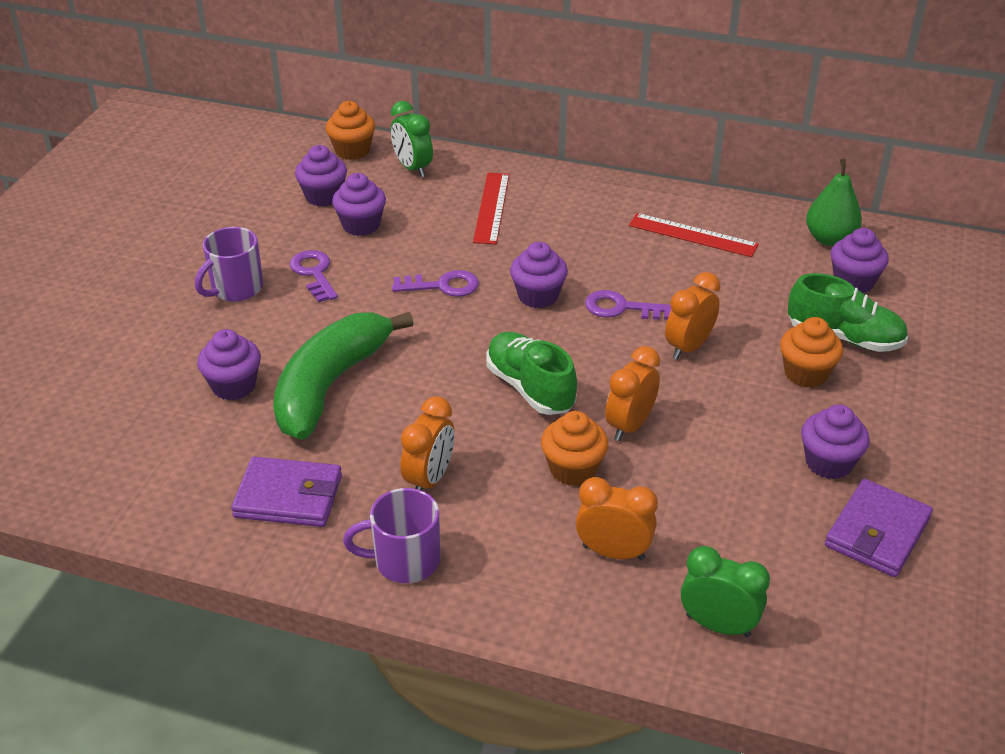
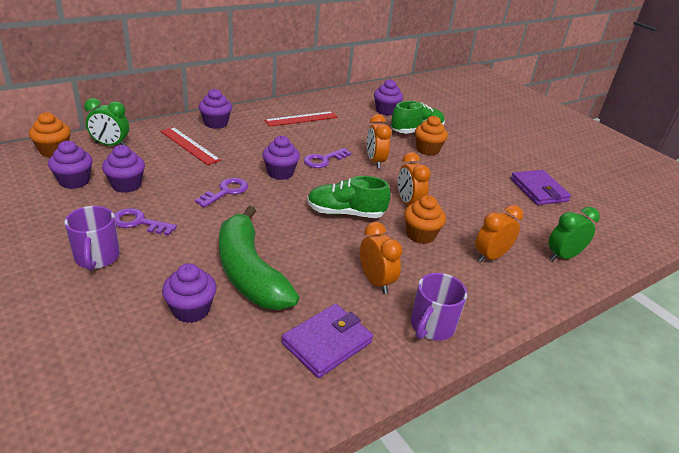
camera: 55 degrees left, 5 degrees down
purple cupcake [801,405,870,479] -> purple cupcake moved to [199,89,232,129]
green pear [806,158,862,246] -> none

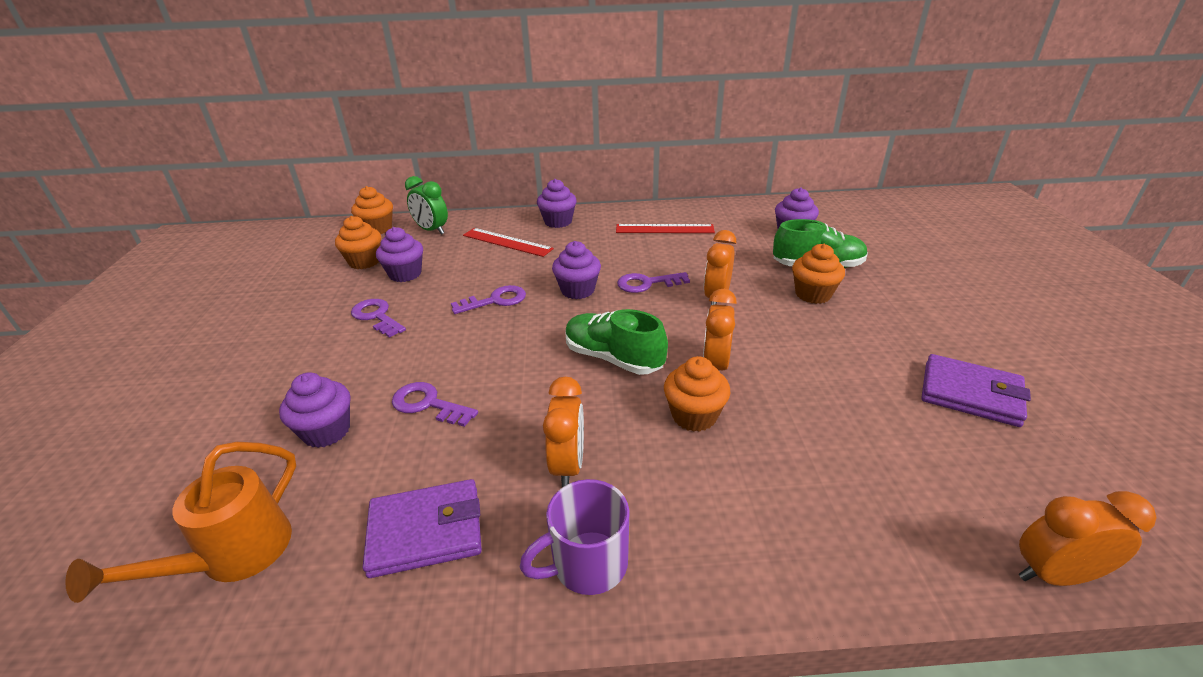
camera: 35 degrees right, 0 degrees up
purple cupcake [48,141,93,189] -> orange cupcake [335,216,381,269]
purple mug [64,206,120,271] -> none
red ruler [160,127,221,165] -> red ruler turned 45 degrees counterclockwise [463,228,554,257]
green banana [219,206,299,310] -> purple key [392,382,478,427]
orange clock [475,205,523,263] -> orange clock moved to [1019,491,1157,586]
purple wallet [511,170,571,205] -> purple wallet turned 75 degrees counterclockwise [921,354,1031,427]
green clock [549,207,600,261] -> none
none -> orange watering can [65,442,296,603]

